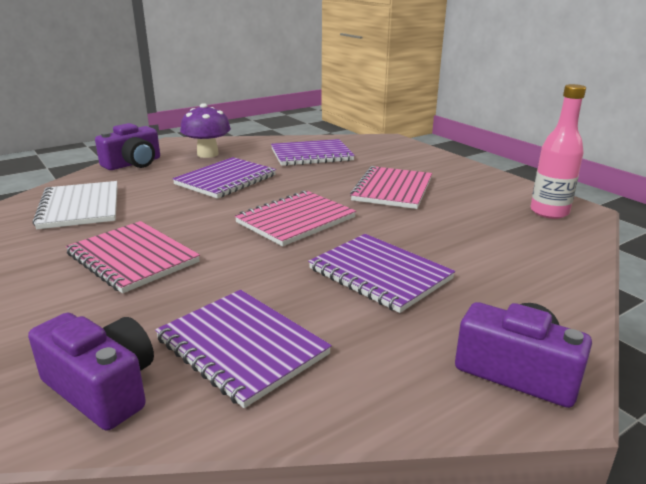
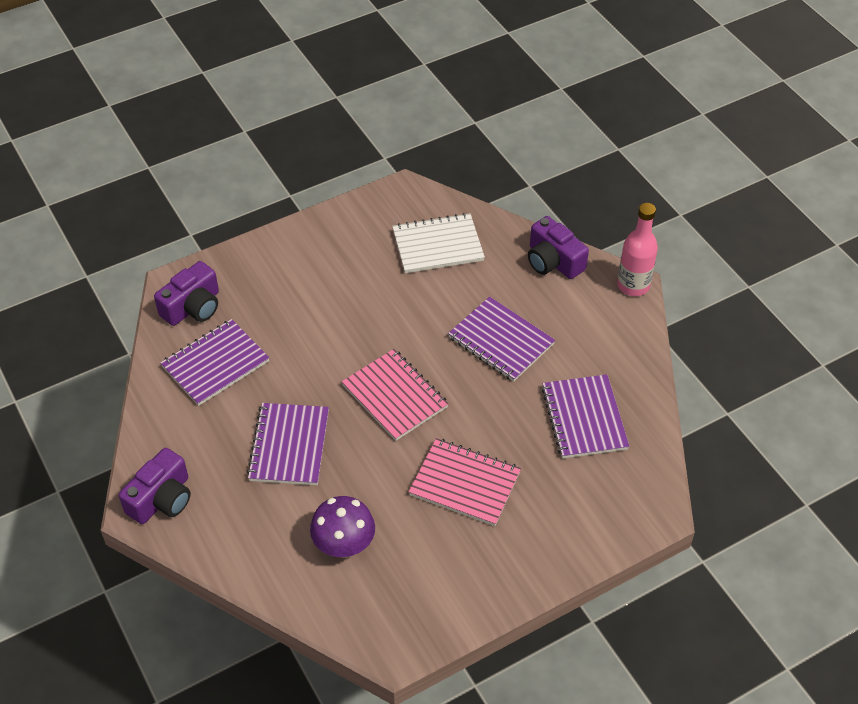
camera: 95 degrees right, 25 degrees up
pink notebook [66,221,200,293] -> none
purple mushroom [180,103,231,158] -> purple mushroom moved to [310,496,375,558]
purple notebook [308,234,455,313] -> purple notebook turned 45 degrees counterclockwise [247,403,329,485]
pink bottle [531,84,586,219] -> pink bottle moved to [617,203,658,296]

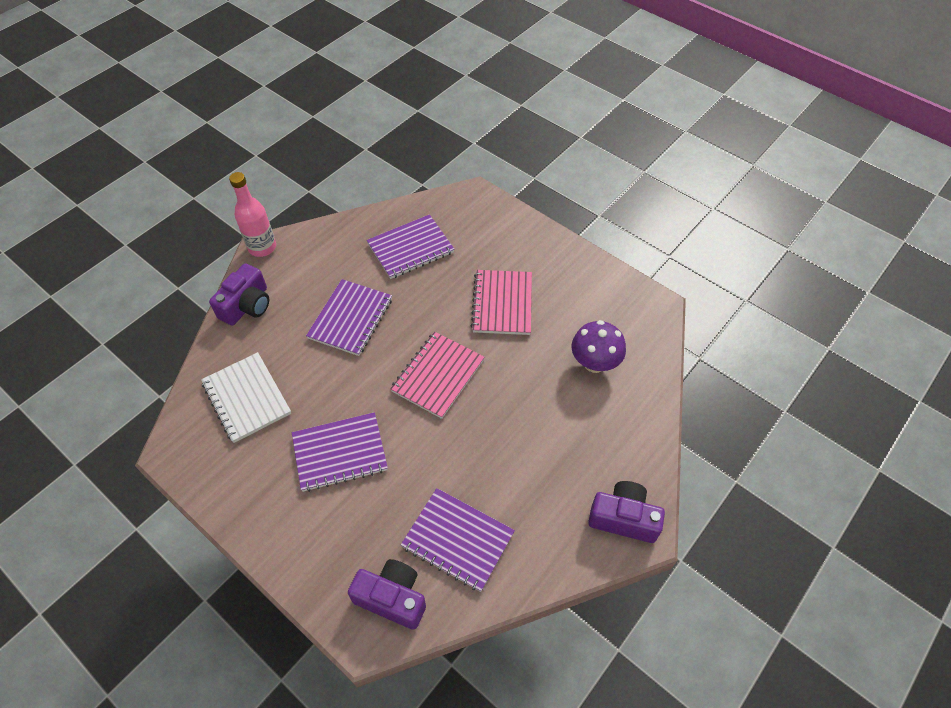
camera: 110 degrees left, 5 degrees up
purple notebook [247,403,329,485] -> purple notebook moved to [292,412,388,492]

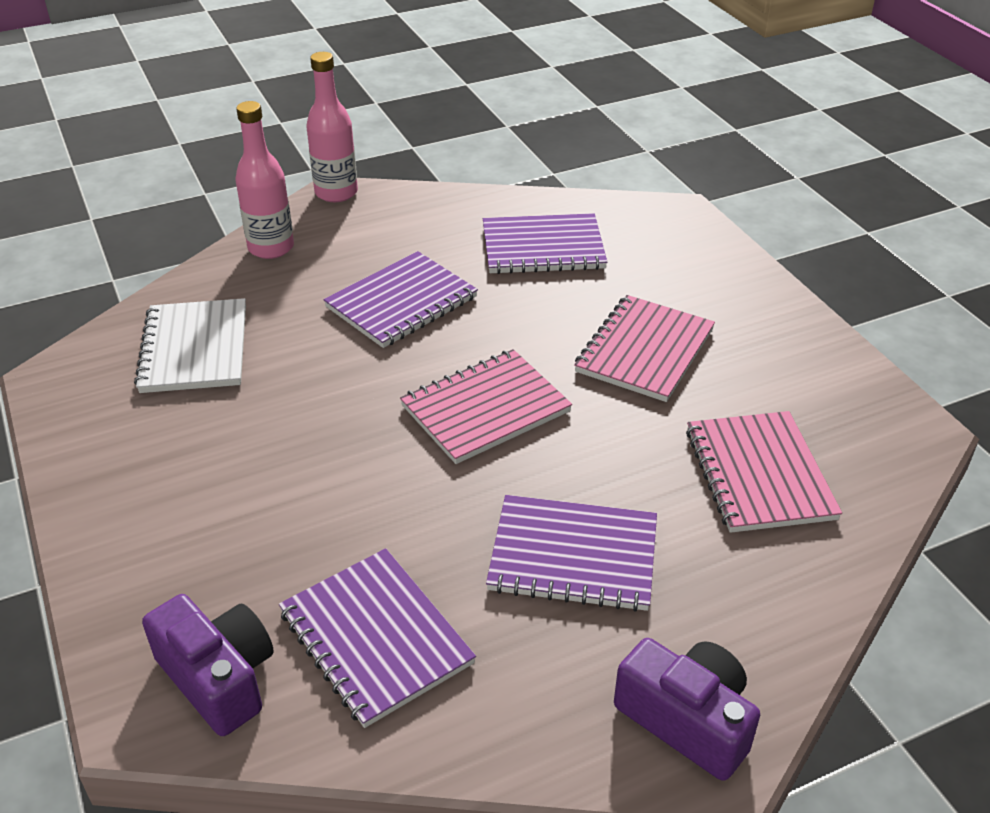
camera: 25 degrees right, 15 degrees down
purple camera [209,263,269,326] -> pink bottle [235,101,294,259]
purple notebook [292,412,388,492] -> purple notebook moved to [486,495,657,612]
purple mushroom [571,320,626,373] -> pink notebook [686,411,842,533]

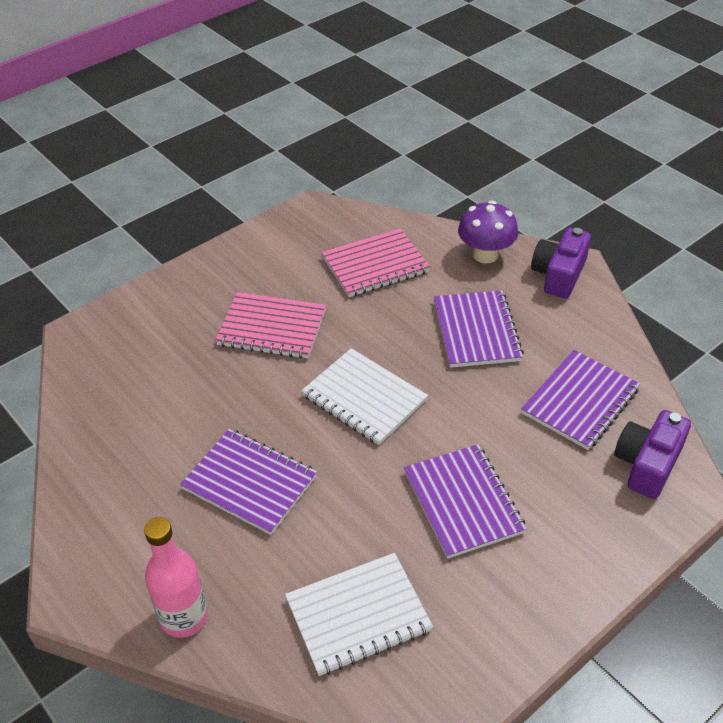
camera: 105 degrees left, 5 degrees up
pink bottle [306,52,358,202] -> none
pink notebook [400,349,572,464] -> white notebook [301,348,428,445]
purple notebook [483,213,607,274] -> purple notebook moved to [404,444,527,559]
none -> purple mushroom [458,201,518,263]

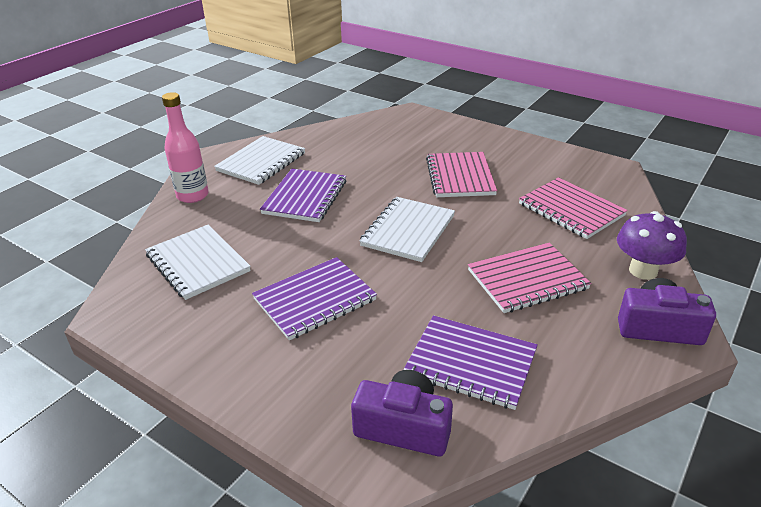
camera: 75 degrees right, 10 degrees down
purple notebook [434,290,524,368] -> pink notebook [468,243,591,313]
none -> white notebook [214,136,305,185]

